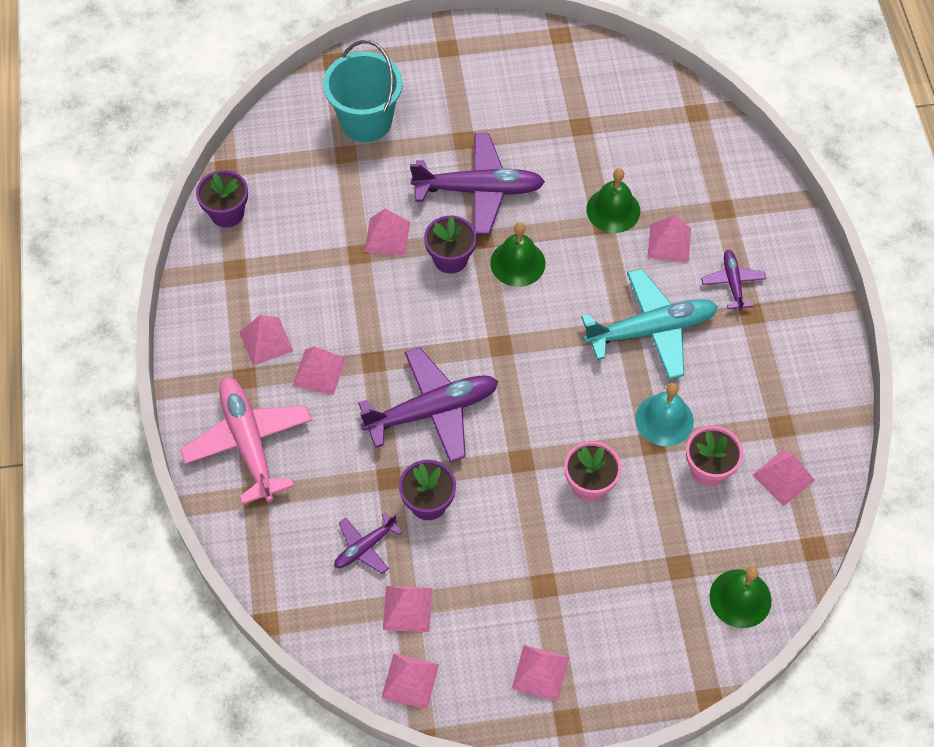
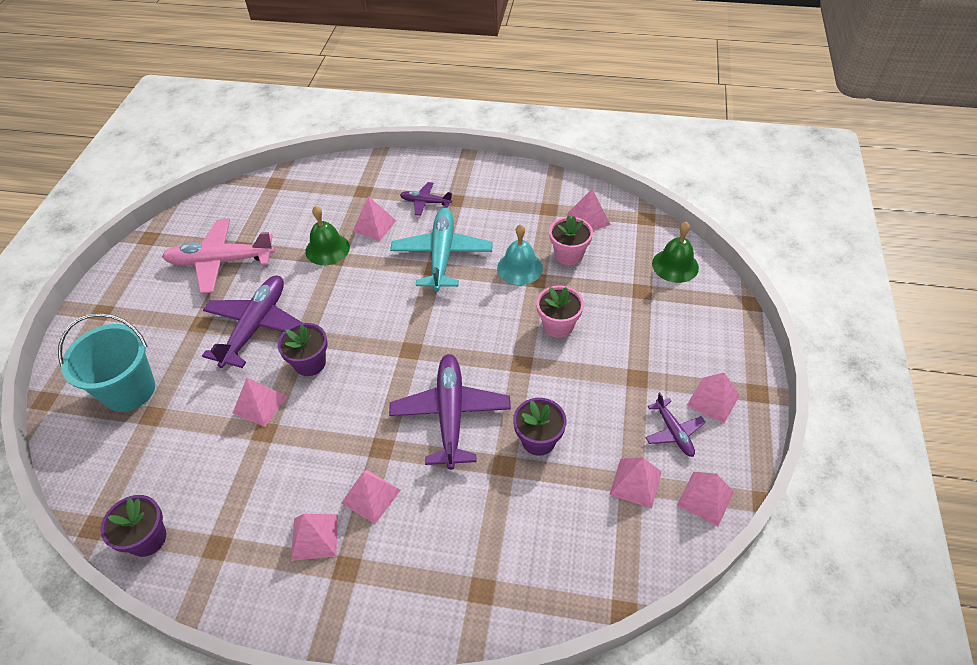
camera: 70 degrees left, 10 degrees down
pink plane [180,377,312,505] -> pink plane moved to [162,219,275,293]
purple plane [334,512,403,574] -> purple plane moved to [645,392,706,457]
green bell [490,222,545,287] -> none

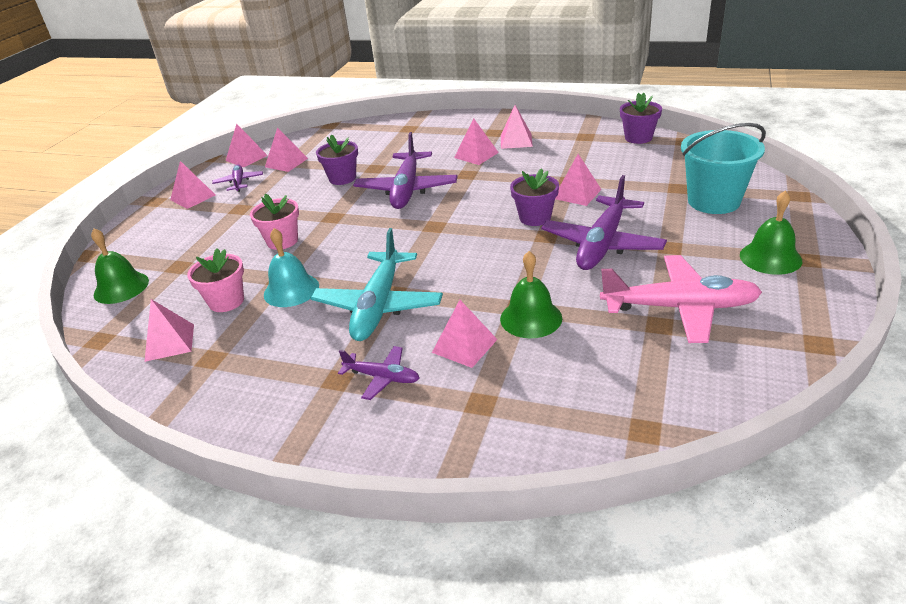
camera: 170 degrees left, 15 degrees down
none -> green bell [740,190,802,275]

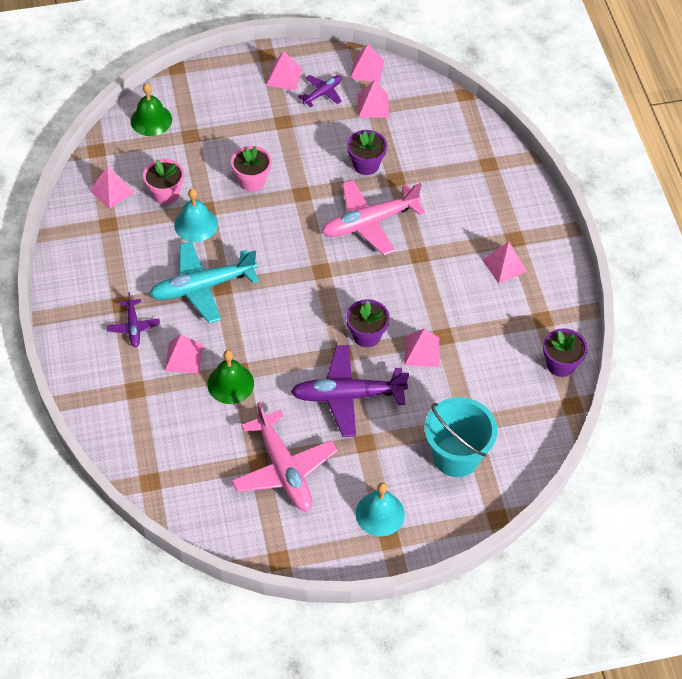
camera: 55 degrees right, 20 degrees up
purple plane [353,132,458,209] -> pink plane [322,180,425,255]
pink pyramid [454,118,499,165] -> none
green bell [740,190,802,275] -> turquoise bell [356,483,405,536]

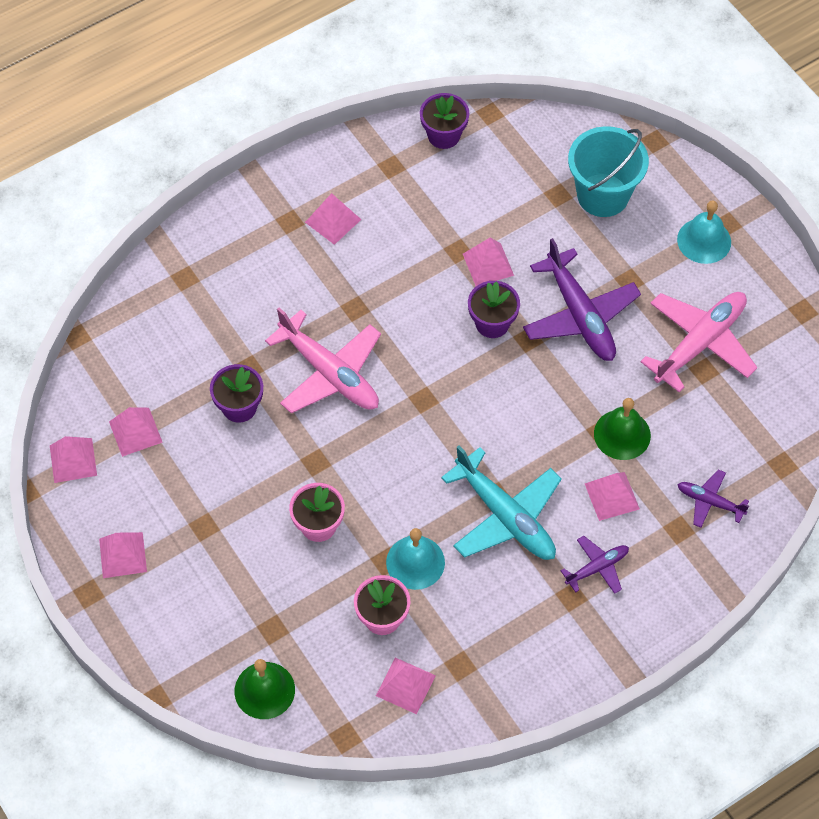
camera: 110 degrees left, 5 degrees up
purple plane [298,75,342,107] -> purple plane moved to [677,469,749,528]

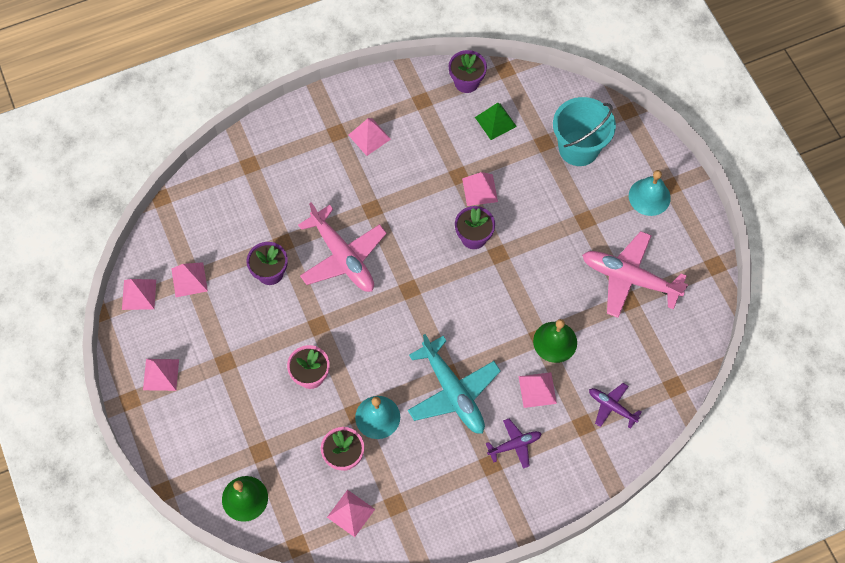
camera: 10 degrees right, 5 degrees up
purple plane [523,238,641,361] -> none
pink plane [640,292,757,392] -> pink plane turned 120 degrees counterclockwise [582,231,688,318]
none -> green pyramid [475,103,517,140]

